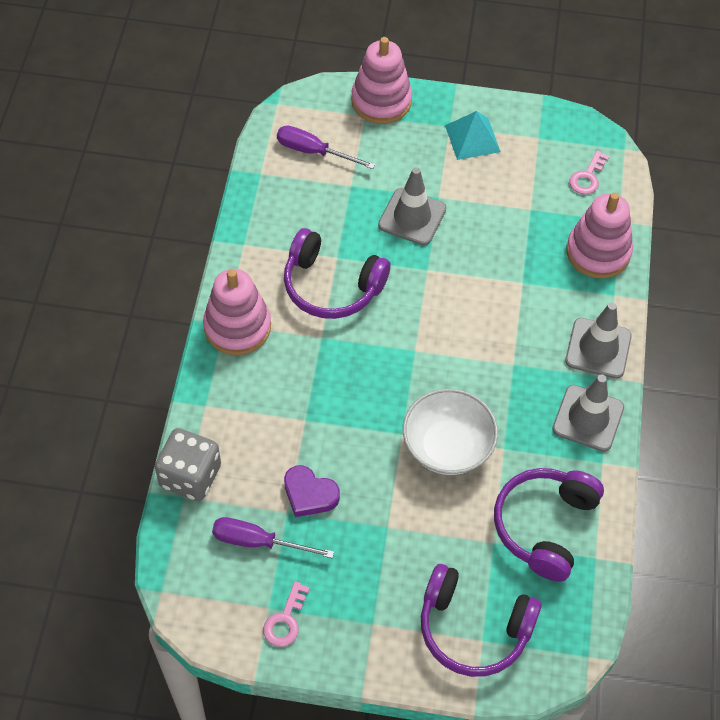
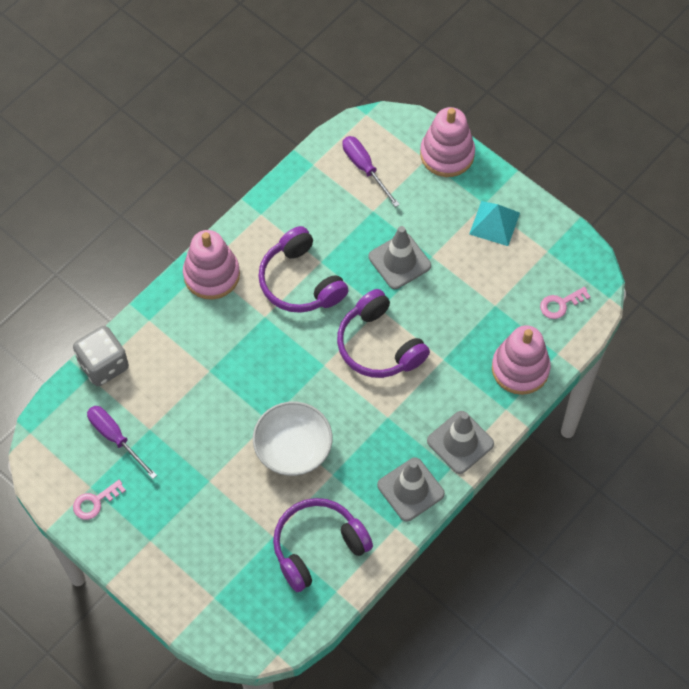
camera: 35 degrees right, 5 degrees up
purple heart [284,465,340,517] -> none
purple headphones [421,564,542,677] -> purple headphones moved to [337,289,430,378]

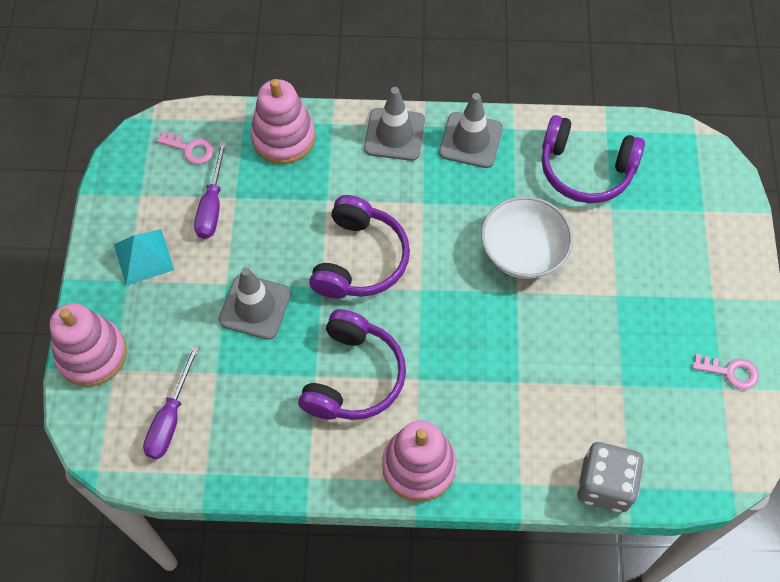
camera: 130 degrees left, 0 degrees up
purple screwdriver [87,406,157,479] -> purple screwdriver moved to [194,141,227,239]

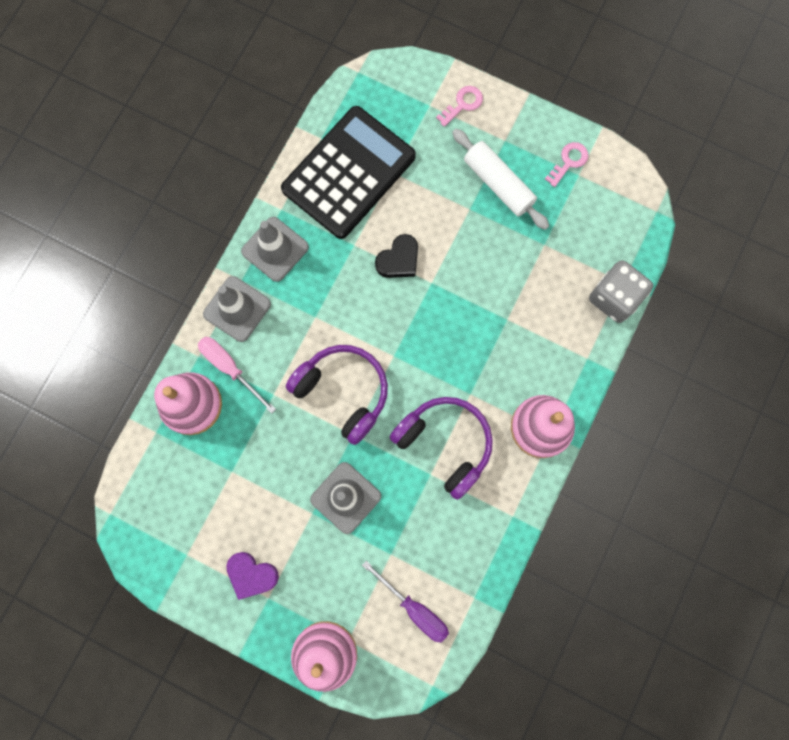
camera: 65 degrees left, 15 degrees up
turquoise pyramid [114,229,174,286] -> purple heart [226,552,279,600]
pink key [157,130,214,164] -> pink key moved to [436,86,483,127]
purple screwdriver [194,141,227,239] -> none
white bowl [481,196,573,279] -> black heart [375,234,418,278]
purple headphones [542,115,645,203] -> black calculator [281,106,416,239]
none -> pink screwdriver [198,337,276,414]
none -> white rolling pin [452,129,549,230]

